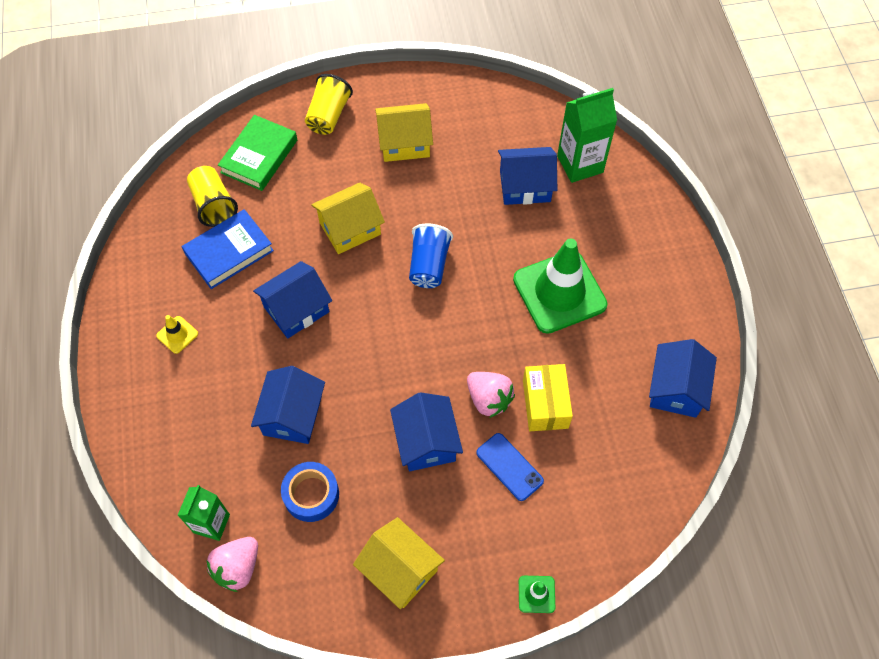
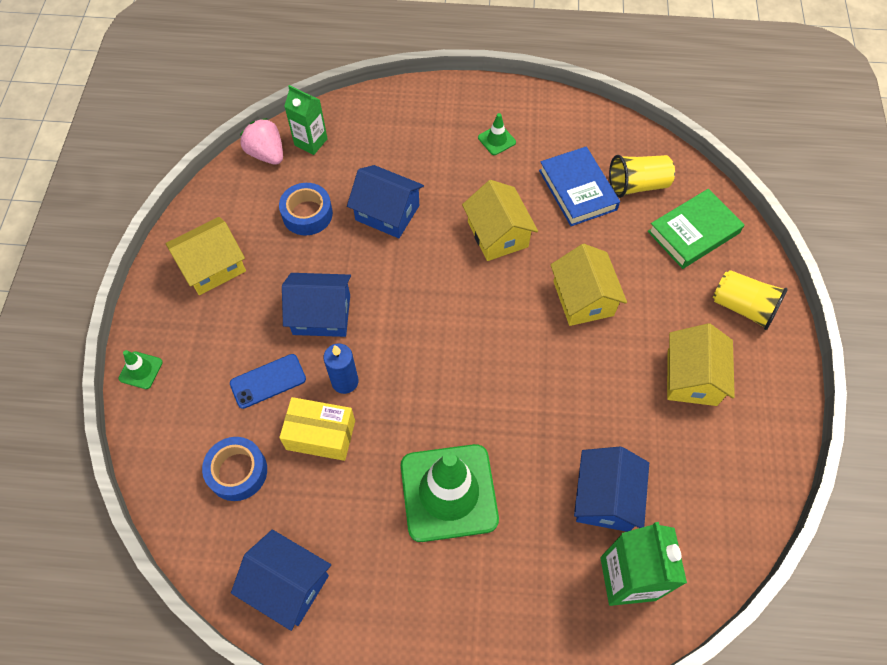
camera: 105 degrees right, 0 degrees up
yellow traffic cone [156,315,198,354] -> green traffic cone [478,113,516,155]
green book [218,115,297,191] -> green book turned 75 degrees counterclockwise [648,189,744,269]
blue house [253,261,332,338] -> yellow house [462,180,538,261]
blue cup [409,224,453,288] -> none
pink strawberry [467,372,515,418] -> blue candle [324,343,358,394]
none -> blue tape [202,437,267,501]

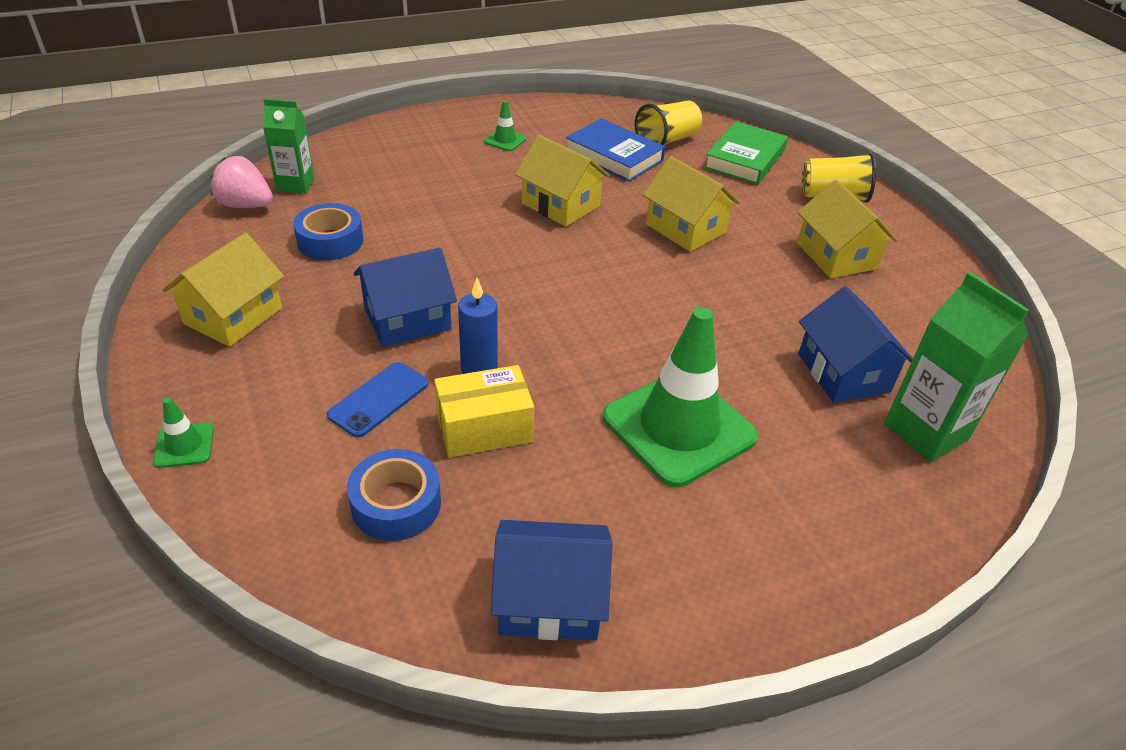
camera: 30 degrees left, 20 degrees down
blue house [347,165,424,238] -> none

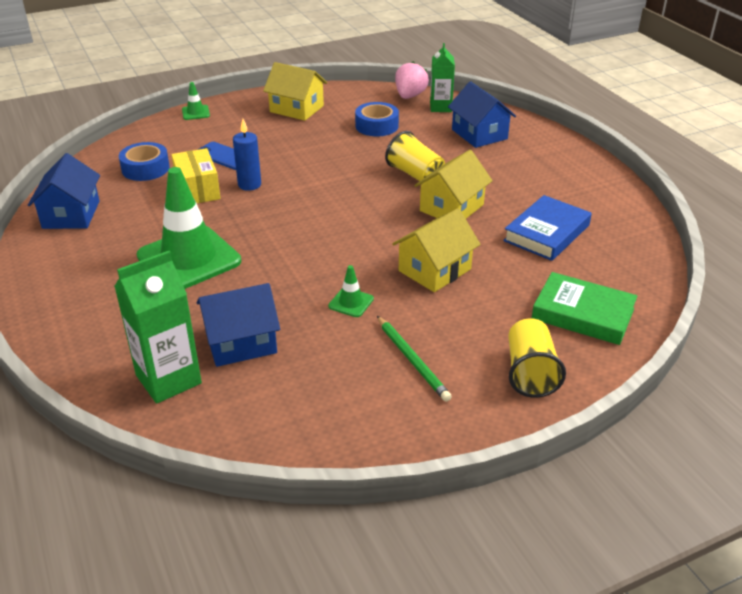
camera: 90 degrees right, 5 degrees down
blue house [354,248,457,347] -> blue house moved to [448,81,516,148]
green traffic cone [484,100,526,151] -> green traffic cone moved to [328,265,374,317]
yellow cup [635,101,702,145] -> yellow cup moved to [385,131,445,181]
yellow house [797,180,897,278] -> green pencil [377,316,452,402]

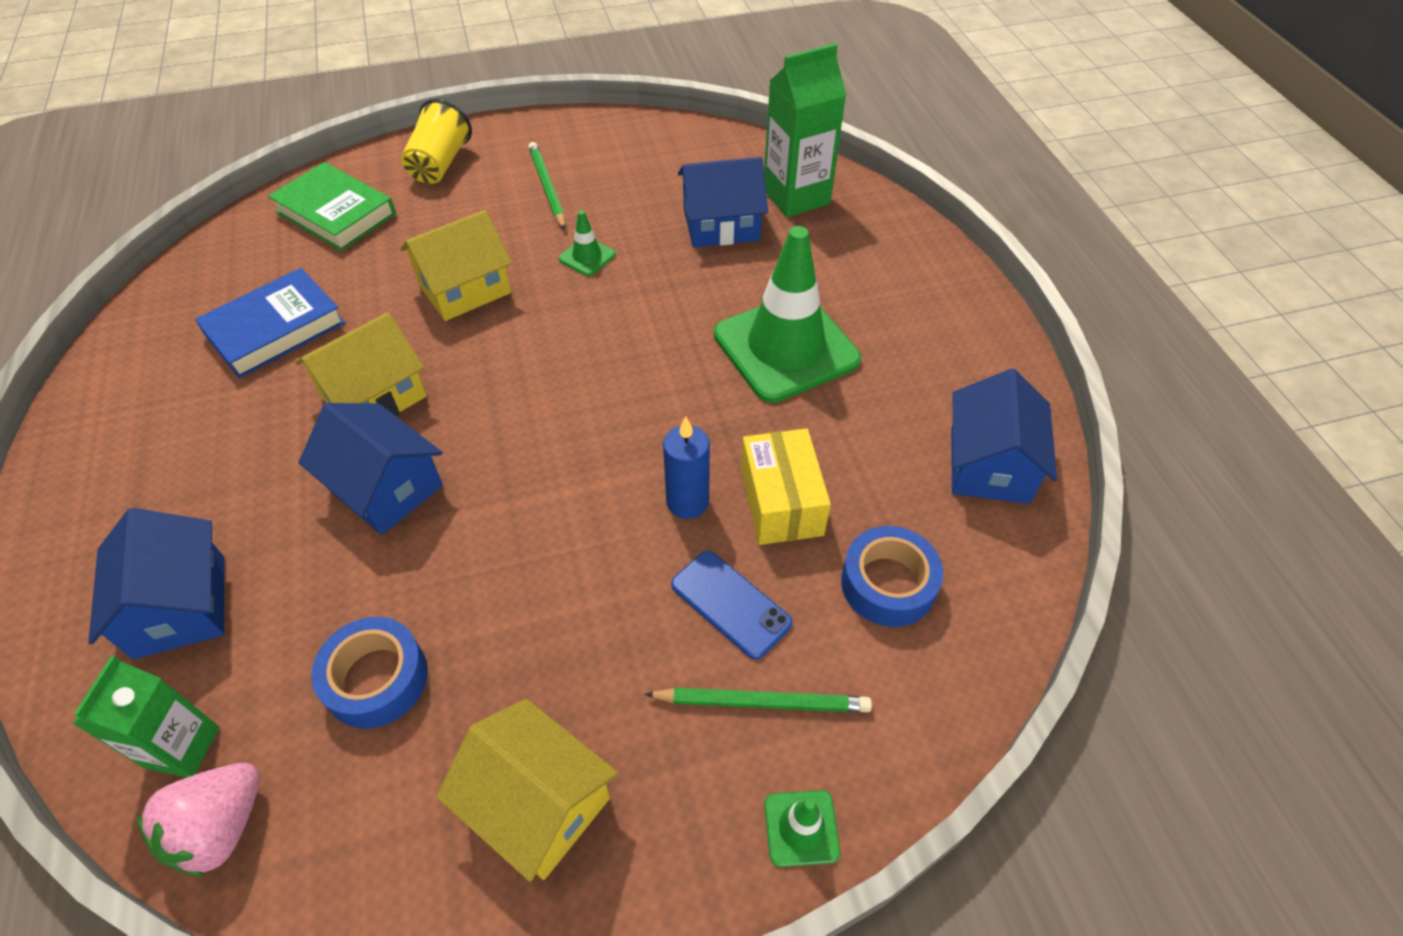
camera: 170 degrees left, 15 degrees up
yellow cup [385,131,445,181] -> blue house [299,403,443,535]
none -> green pencil [644,688,872,712]

